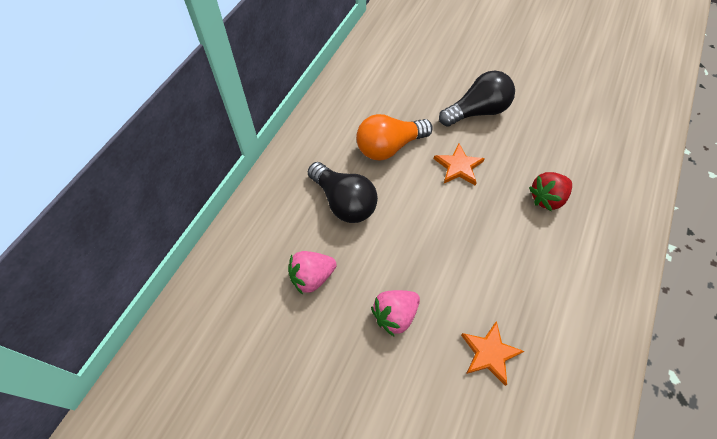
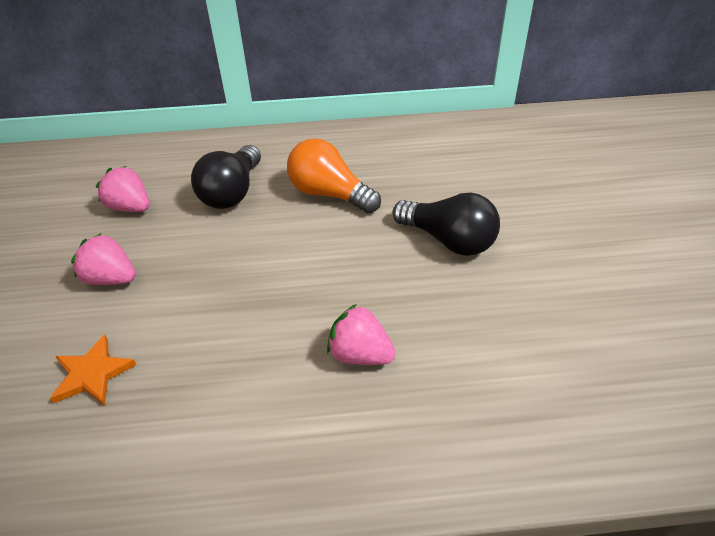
camera: 60 degrees right, 15 degrees down
orange star [434,143,485,186] -> none
red strawberry [529,172,572,211] -> pink strawberry [327,304,396,365]

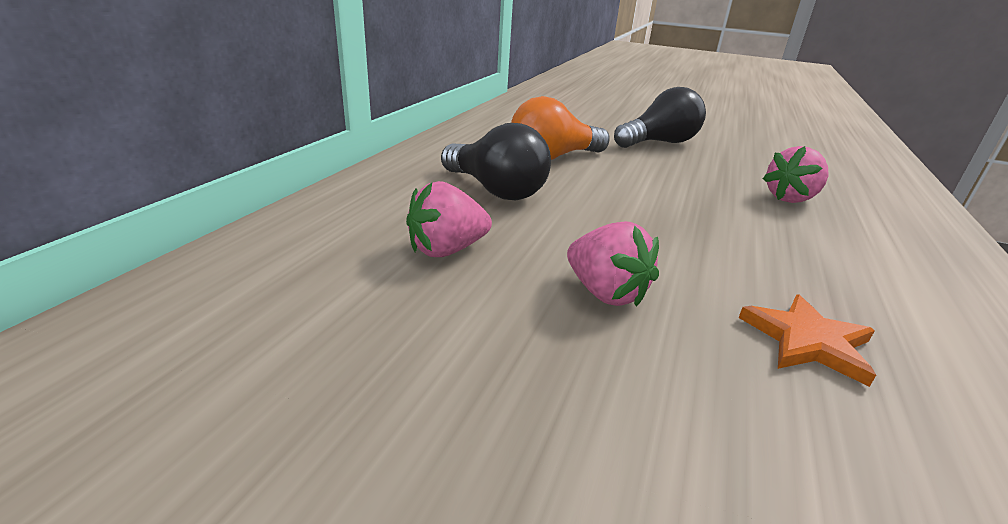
camera: 65 degrees left, 15 degrees down
pink strawberry [71,233,136,285] -> pink strawberry turned 90 degrees counterclockwise [567,221,659,307]

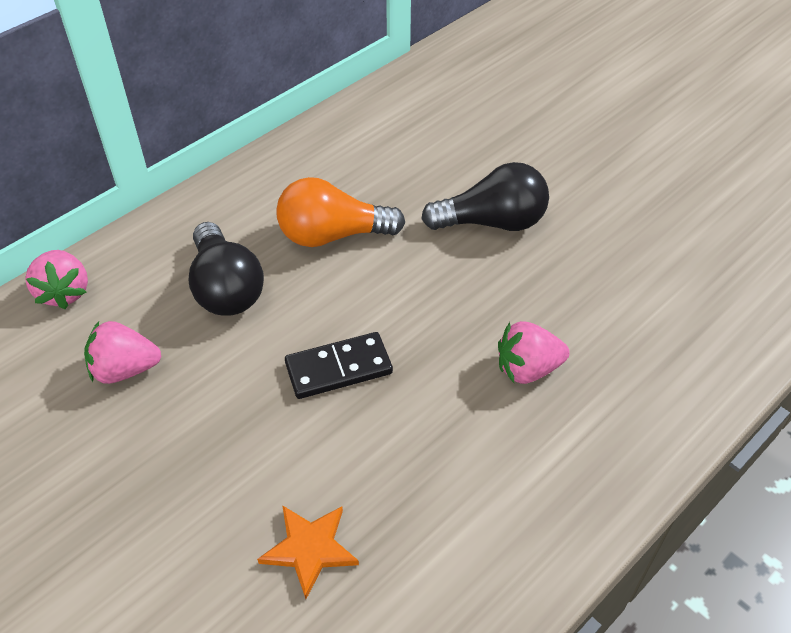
camera: 25 degrees right, 20 degrees up
pink strawberry [567,221,659,307] -> pink strawberry moved to [25,250,88,309]
none -> black domino [285,332,393,399]

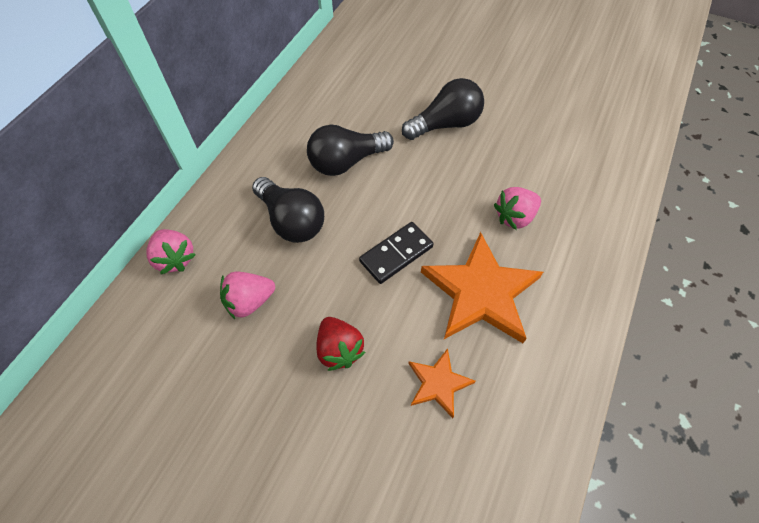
camera: 20 degrees left, 10 degrees up
orange light bulb [277,177,405,247] -> black light bulb [307,125,394,176]
none -> red strawberry [316,317,366,371]
none -> orange star [421,232,543,343]

